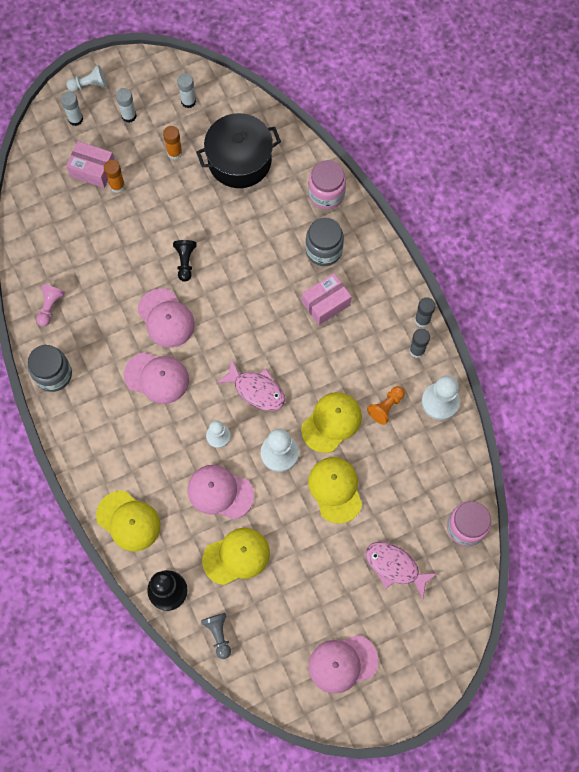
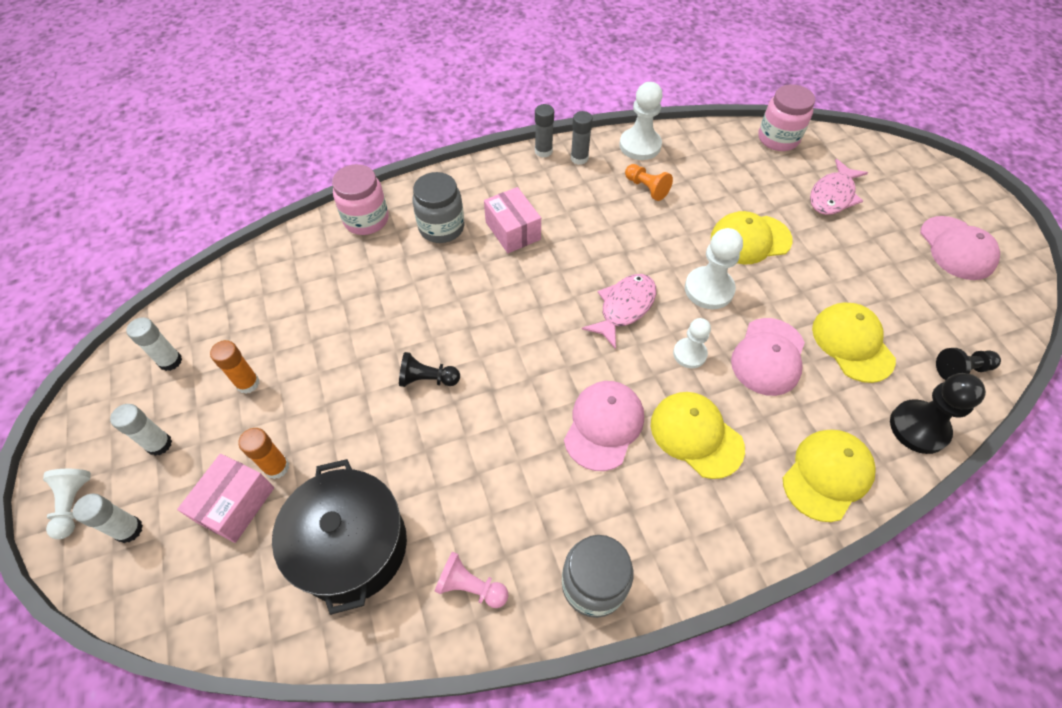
camera: 85 degrees left, 15 degrees down
pink cap [138,288,195,348] -> none
black pot [196,113,281,188] -> black pot moved to [272,459,407,615]
grey pawn [201,613,231,659] -> black pawn [936,348,1001,380]
yellow cap [301,392,362,453] -> yellow cap moved to [651,392,745,479]

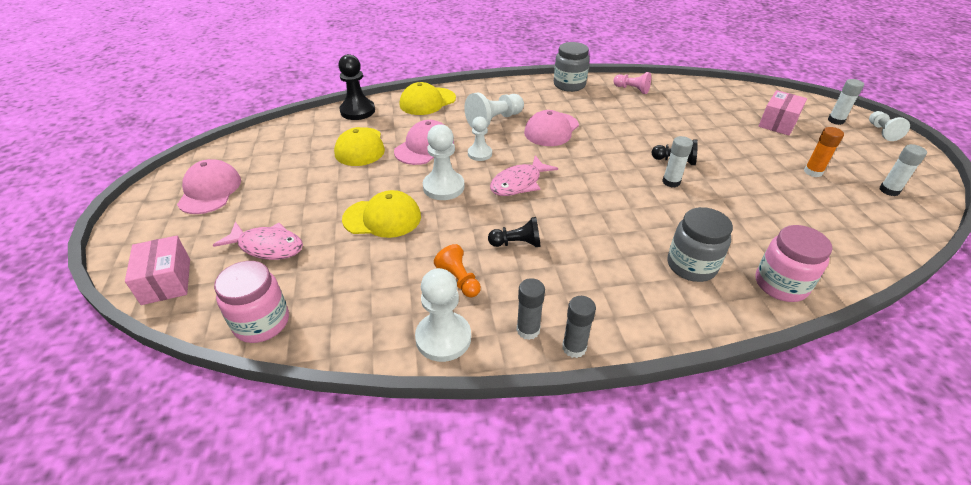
camera: 170 degrees left, 15 degrees down
white glue stick [110,404,172,456] -> white glue stick moved to [662,136,693,187]
orange glue stick [238,428,289,479] -> none
black pot [272,459,407,615] -> none
pink box [484,187,541,253] -> pink box moved to [125,236,190,305]
yellow cap [651,392,745,479] -> white pawn [464,92,524,128]
pink fish [810,159,868,215] -> pink fish turned 60 degrees clockwise [213,222,303,260]
black pawn [936,348,1001,380] -> black pawn moved to [488,217,541,247]

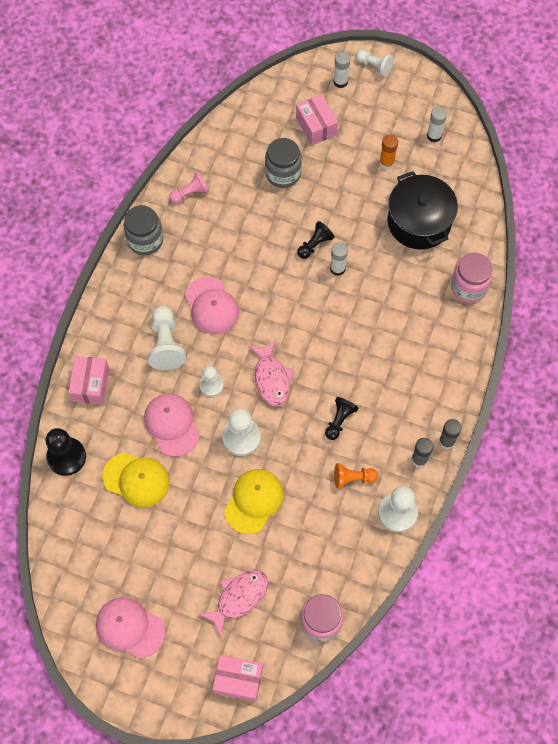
camera: 60 degrees left, 25 degrees up
yellow cap [400,82,456,115] -> pink box [68,356,109,405]
grey jar [667,207,733,282] -> grey jar moved to [265,138,302,188]
none -> black pot [388,171,458,250]

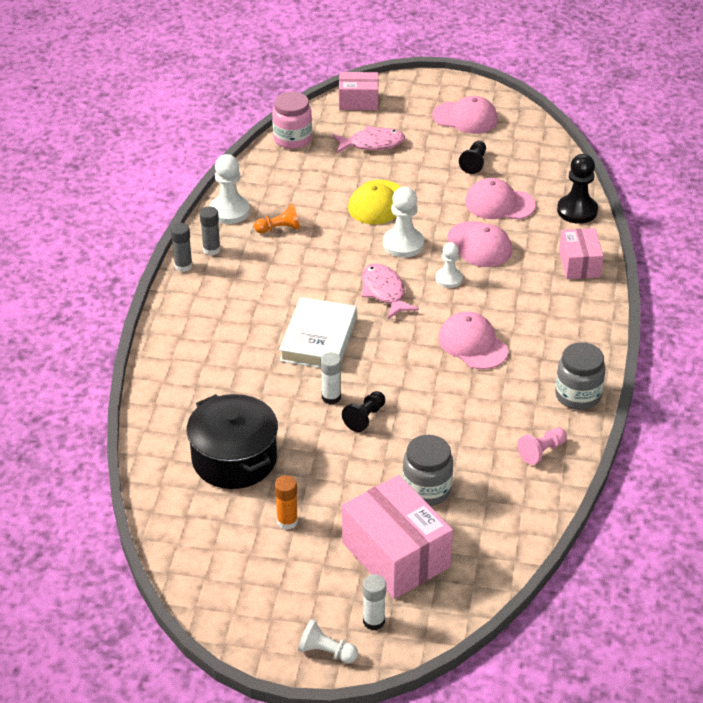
camera: 170 degrees right, 25 degrees down
yellow cap [103,453,170,507] -> pink cap [465,178,536,220]
white pawn [148,306,186,370] -> none
pink fish [199,570,268,637] -> pink fish turned 135 degrees counterclockwise [333,126,405,153]
pink box [296,94,338,145] -> pink box [342,475,453,599], size x1.70
black pawn [325,397,359,440] -> black pawn moved to [459,141,486,174]
white glue stick [427,107,447,142] -> none
pink jar [451,253,493,303] -> none
none -> white book [279,297,357,368]

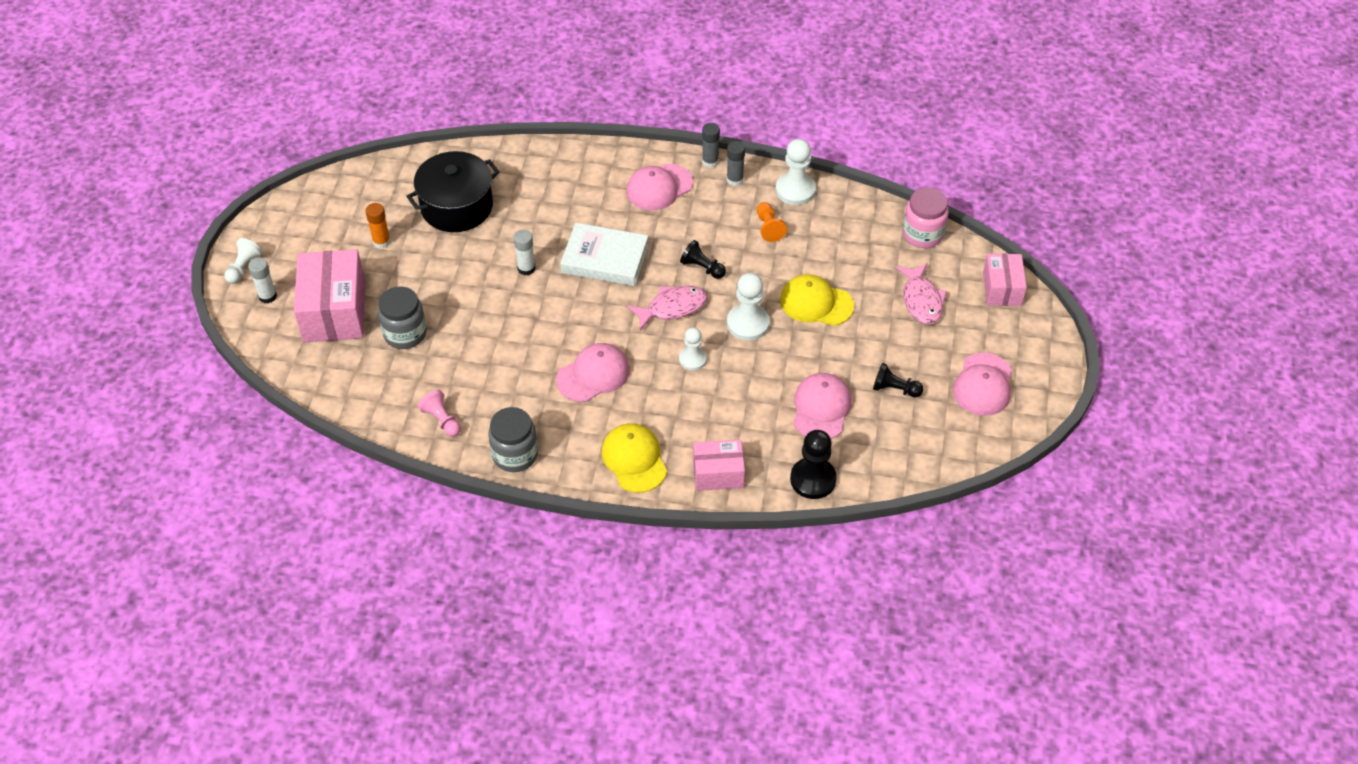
camera: 90 degrees right, 10 degrees up
black pawn [342,391,385,432] -> black pawn moved to [680,240,726,279]
pink box [342,475,453,599] -> pink box turned 60 degrees counterclockwise [294,249,365,342]
pink cap [448,221,512,267] -> pink cap moved to [626,164,693,210]
none -> yellow cap [602,423,667,493]

